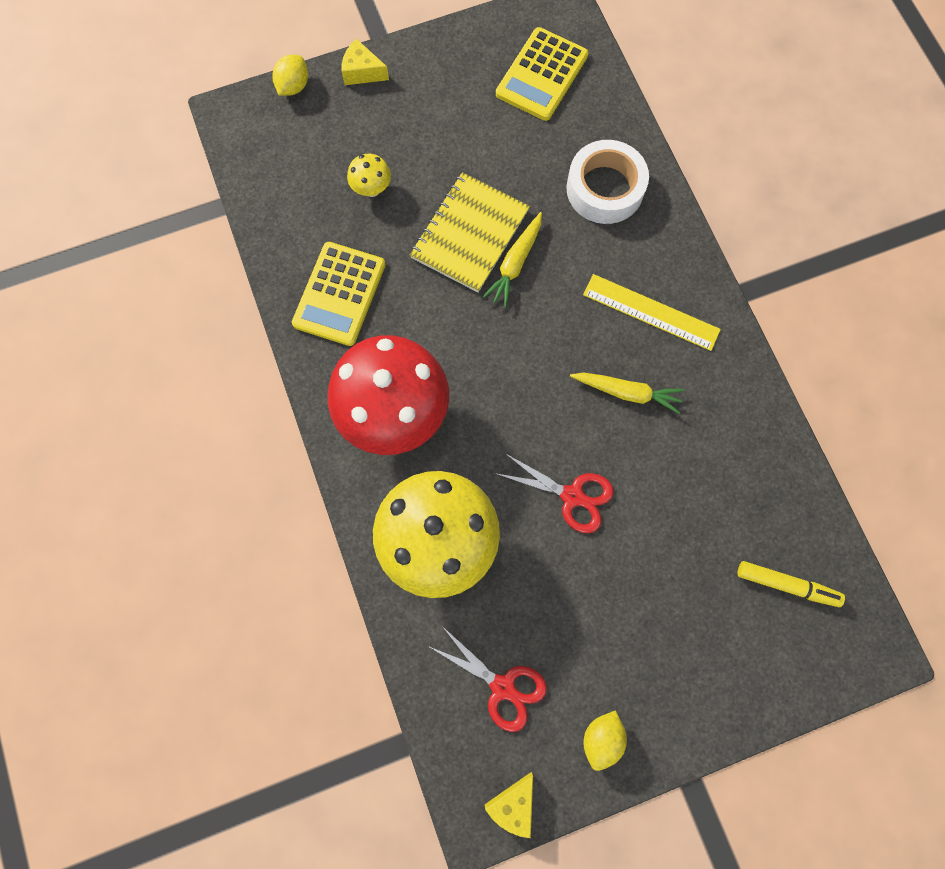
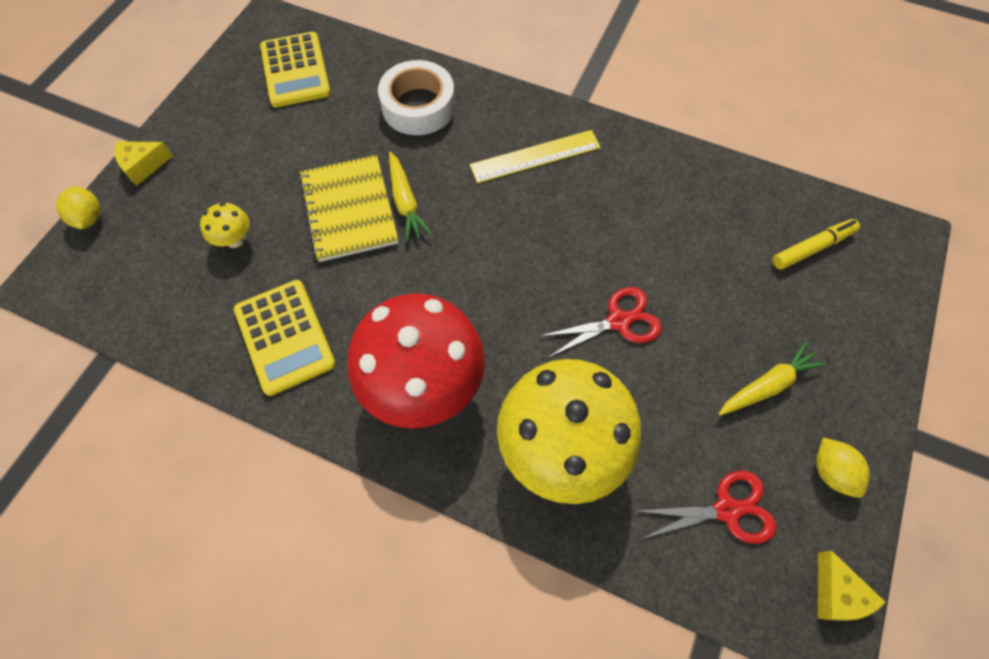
camera: 45 degrees left, 10 degrees down
yellow carrot [570,373,684,414] -> yellow carrot moved to [719,341,826,416]

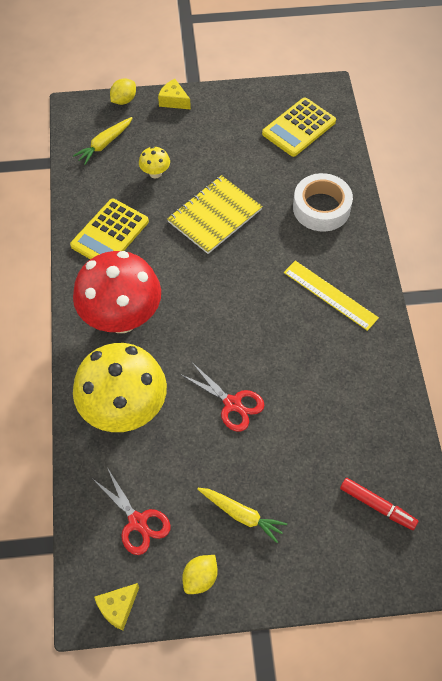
camera: 60 degrees right, 5 degrees down
yellow carrot [389,152,432,241] -> yellow carrot moved to [73,117,132,165]
yellow marker [773,219,860,269] -> red marker [340,478,418,530]

